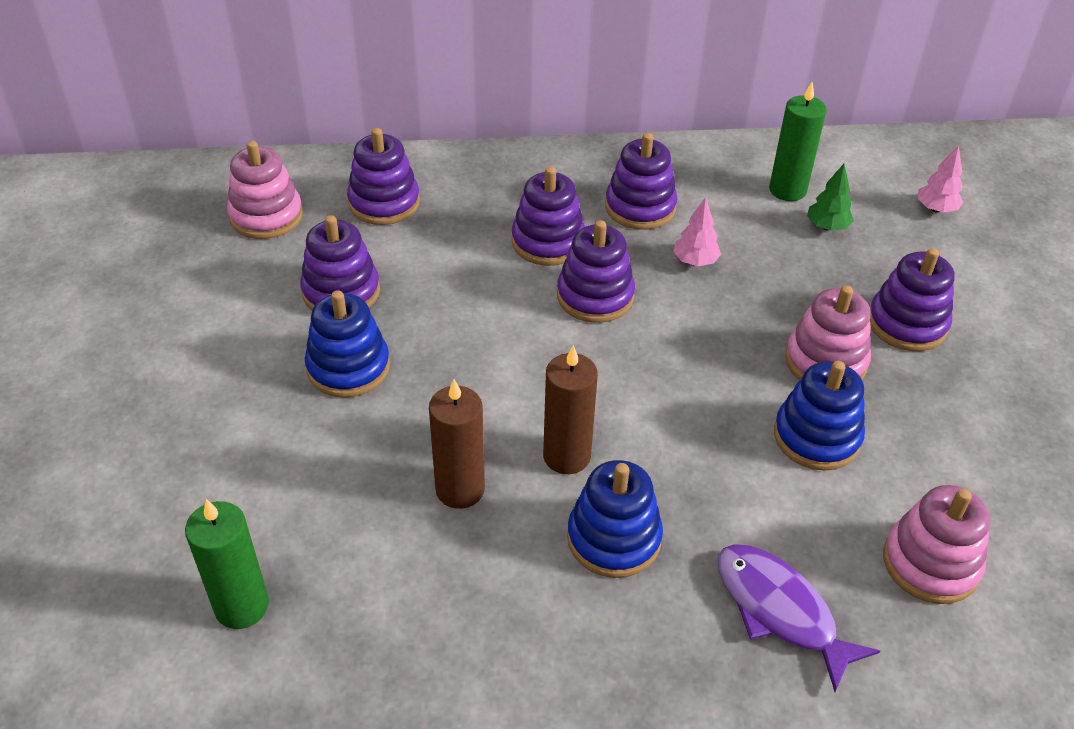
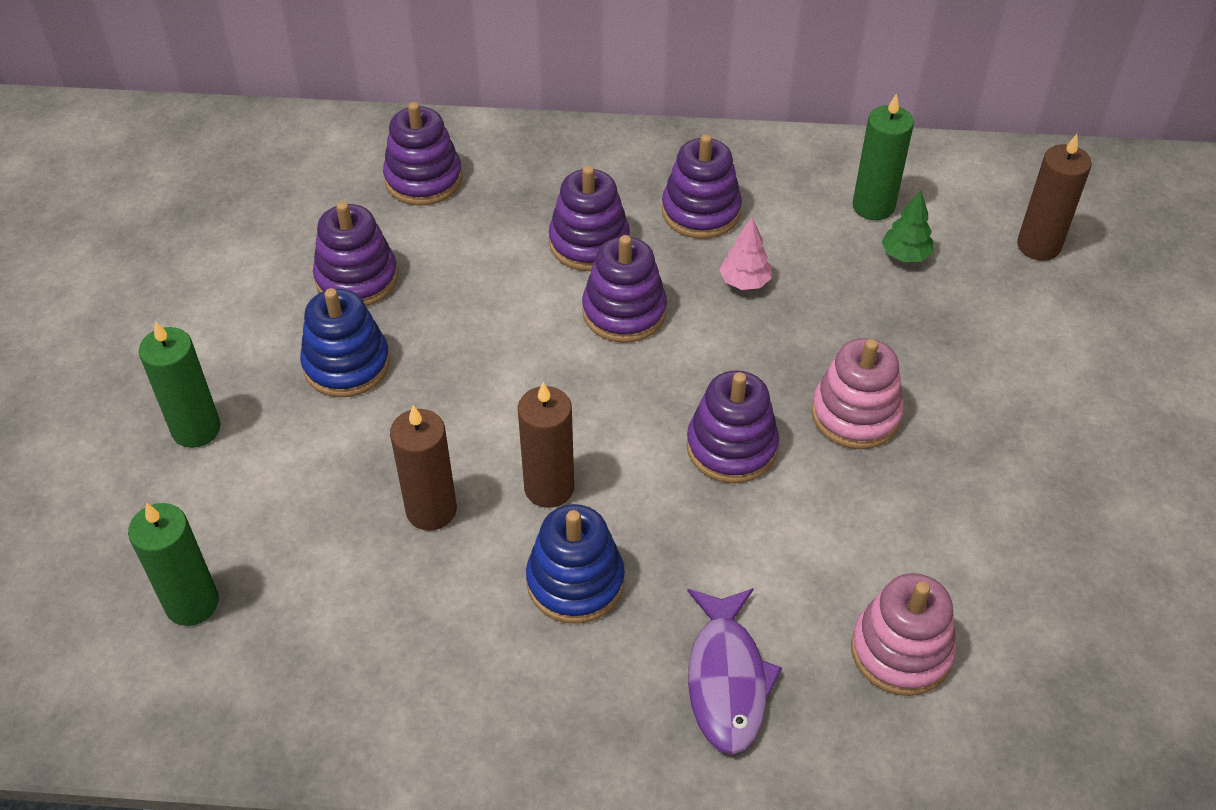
camera: 10 degrees right, 5 degrees up
pink stacking toy [227,141,303,239] -> none
purple fish [718,544,880,692] -> purple fish turned 150 degrees counterclockwise [687,588,782,755]
blue stacking toy [774,361,865,471] -> none
purple stacking toy [870,248,955,351] -> purple stacking toy moved to [686,371,779,483]
pink tree [918,146,964,213] -> brown candle [1017,134,1092,261]
none -> green candle [139,321,221,448]

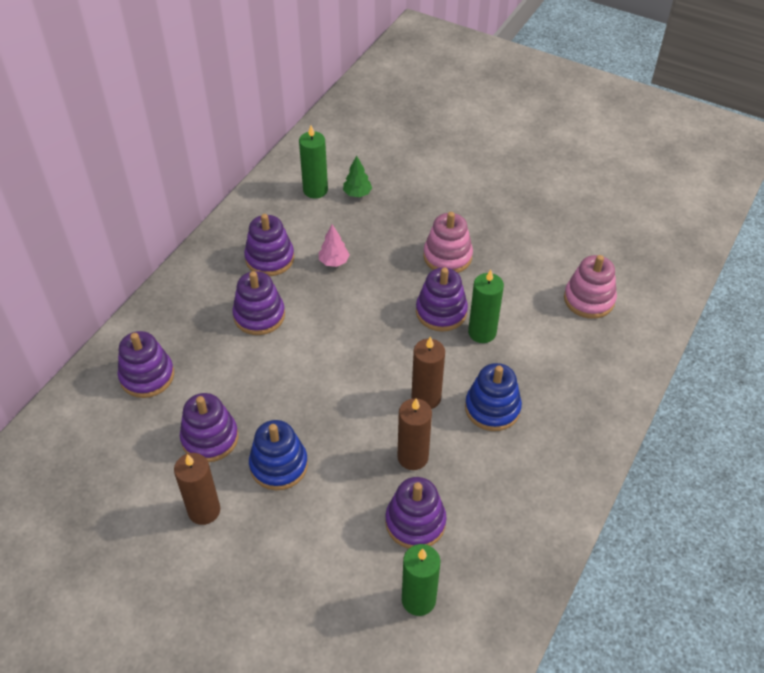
camera: 65 degrees left, 0 degrees up
green candle [139,321,221,448] -> green candle moved to [468,270,504,343]
purple stacking toy [582,235,667,343] -> purple stacking toy moved to [385,477,447,549]
purple fish [687,588,782,755] -> none
brown candle [1017,134,1092,261] -> brown candle moved to [174,453,220,525]

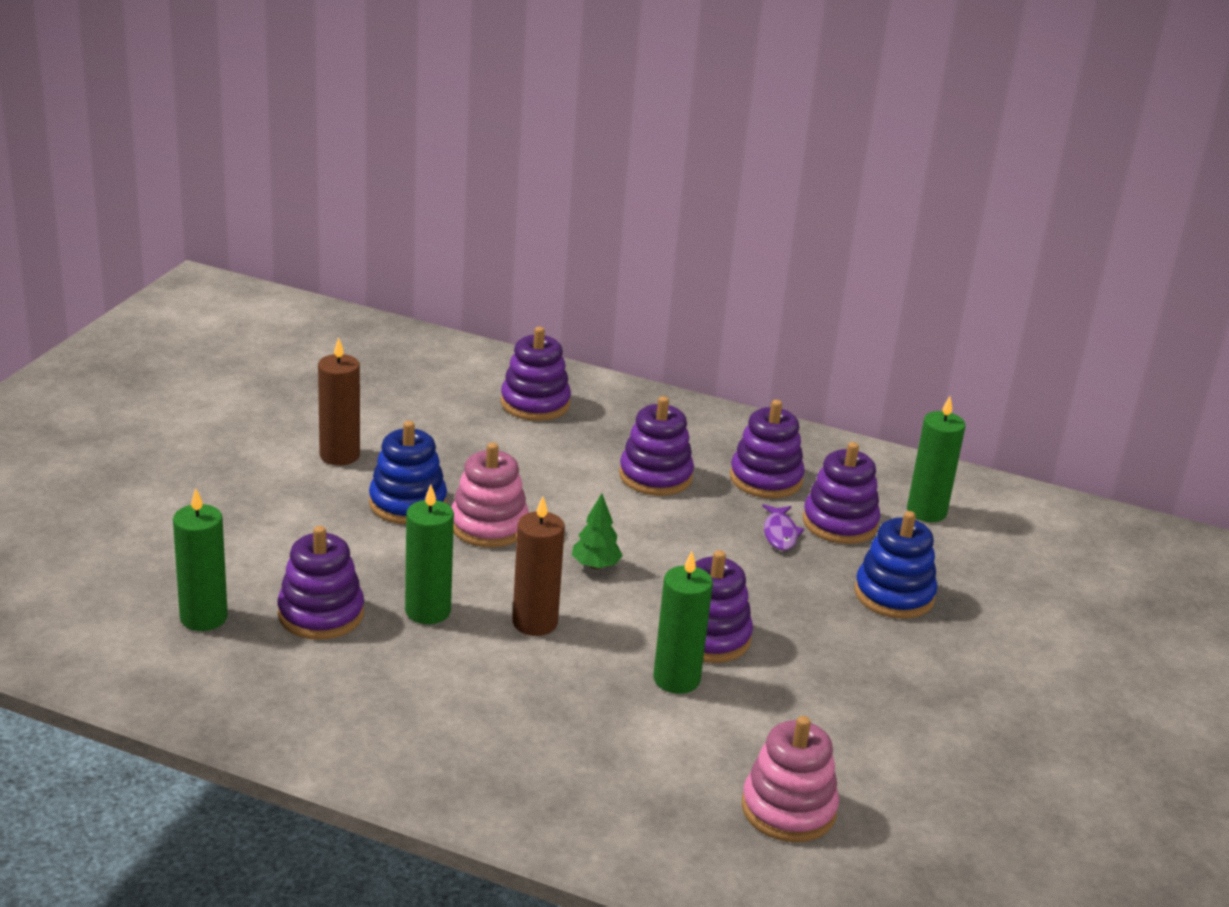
camera: 80 degrees right, 20 degrees down
purple stacking toy [180,393,238,462] -> purple stacking toy moved to [803,442,880,544]
pink tree [319,224,350,267] -> purple fish [762,504,804,551]
green tree [343,155,372,197] -> green tree moved to [572,493,623,569]
brown candle [397,398,432,470] -> green candle [405,485,454,624]
pink stacking toy [423,212,473,273] -> pink stacking toy moved to [451,442,529,548]
blue stacking toy [465,363,522,431] -> blue stacking toy moved to [855,511,937,619]

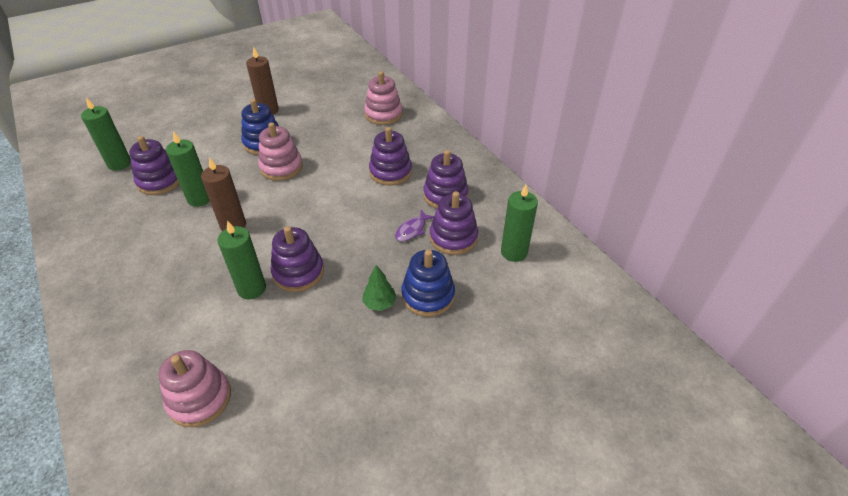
camera: 40 degrees right, 15 degrees up
purple stacking toy [501,327,571,421] -> pink stacking toy [364,71,403,125]
green tree [572,493,623,569] -> green tree moved to [362,265,397,311]

